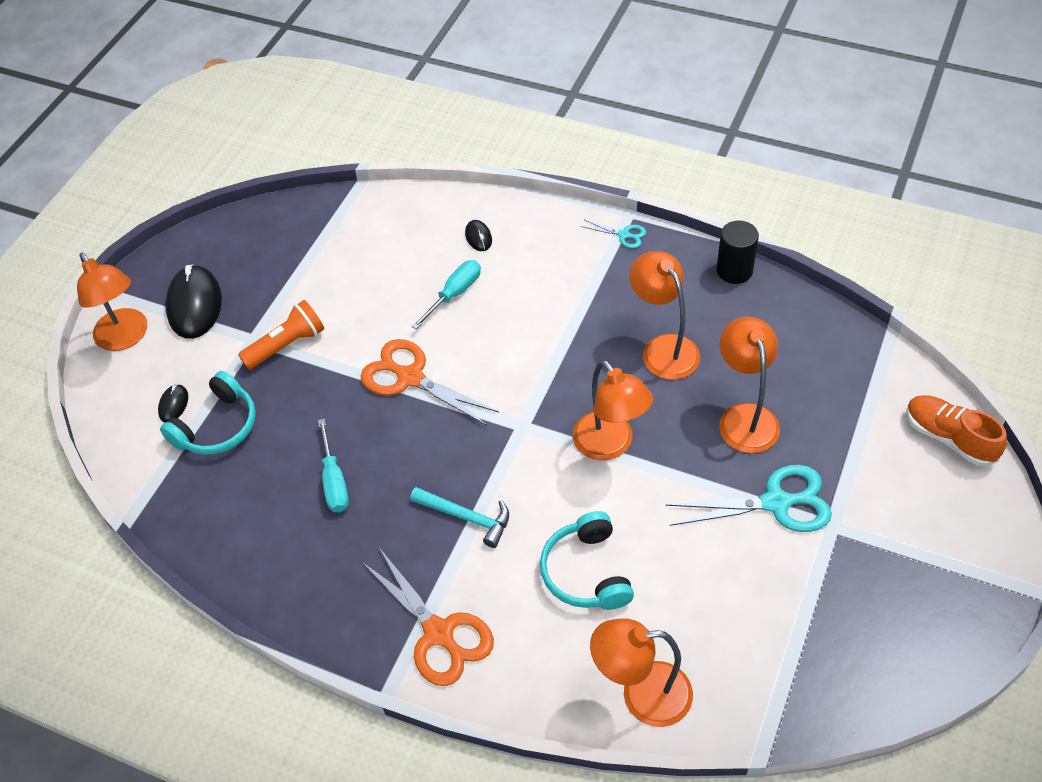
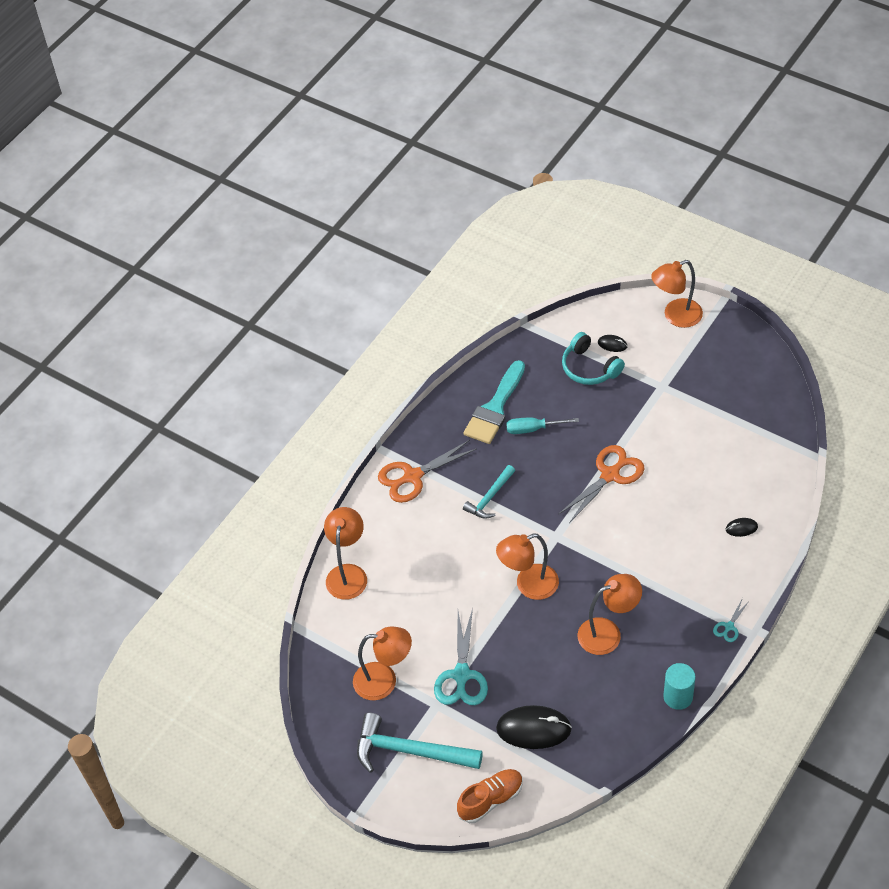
camera: 100 degrees right, 0 degrees up
black mouse [165,265,222,339] -> black mouse moved to [496,705,572,749]
orange flashlight [238,300,324,370] -> none
turquoise screwdriver [411,260,481,329] -> none
turquoise headphones [540,511,634,610] -> none
black cylinder [717,221,759,284] -> turquoise cylinder [663,663,696,710]
orange lamp [719,317,780,453] -> orange lamp moved to [353,626,412,701]
none -> turquoise hammer [357,713,483,773]
none -> turquoise brush [464,360,525,444]

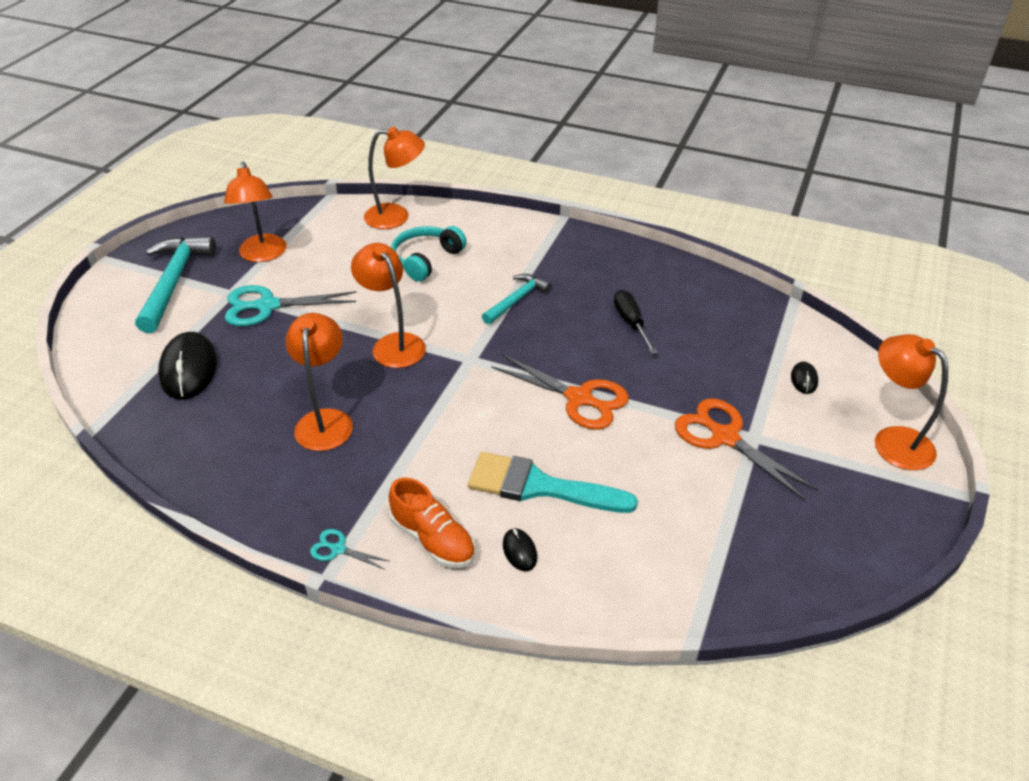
camera: 75 degrees right, 10 degrees down
orange scissors [378,440,476,503] -> orange scissors moved to [675,398,818,500]
orange shoe [457,769,523,823] -> orange shoe moved to [389,478,475,568]
turquoise hammer [463,465,515,519] -> turquoise hammer turned 105 degrees clockwise [482,274,552,324]
turquoise brush [464,360,525,444] -> turquoise brush moved to [468,452,638,513]
turquoise screwdriver [506,417,579,434] -> black screwdriver [614,290,658,354]
turquoise headphones [562,332,625,385] -> turquoise headphones moved to [391,226,467,282]
orange lamp [578,574,642,655] -> orange lamp turned 150 degrees counterclockwise [285,313,353,451]
turquoise cylinder [663,663,696,710] -> none

